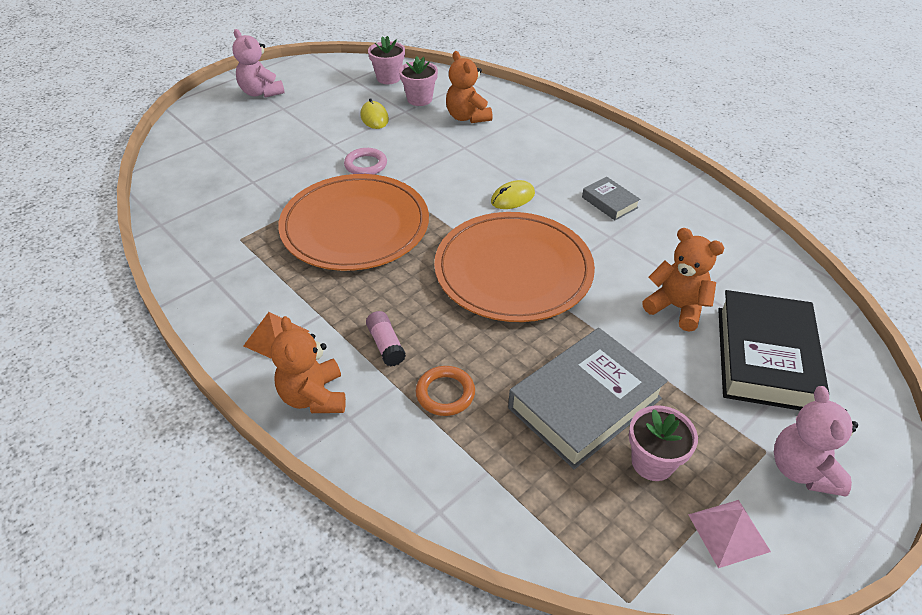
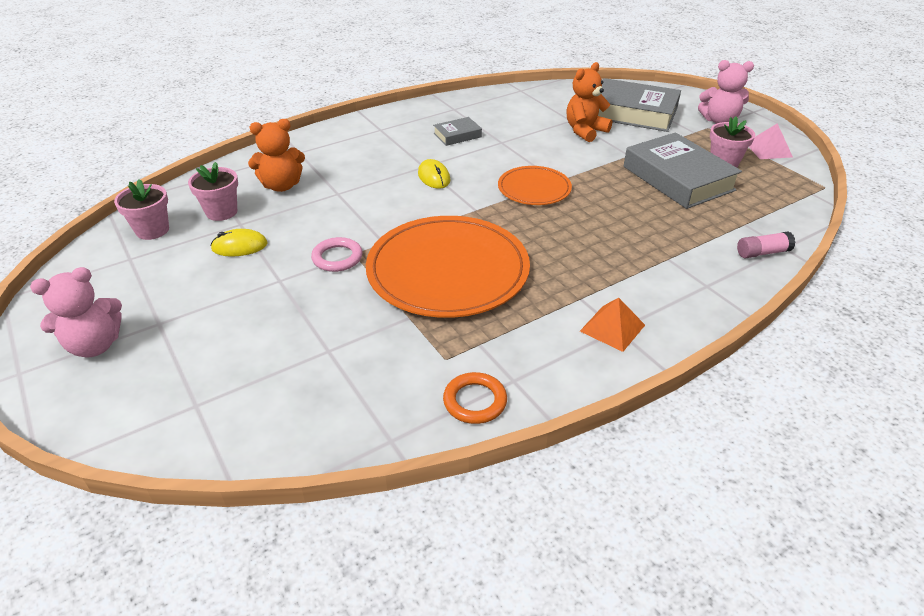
camera: 80 degrees left, 5 degrees down
orange teddy bear [271,316,346,413] -> none
pink glue stick [366,311,406,367] -> pink glue stick moved to [737,231,795,258]
orange ring [416,366,475,416] -> orange ring moved to [443,372,507,424]
orange plate [434,212,595,322] -> orange plate [498,166,572,205], size x0.53
black book [718,290,829,410] -> grey book [598,78,681,132]

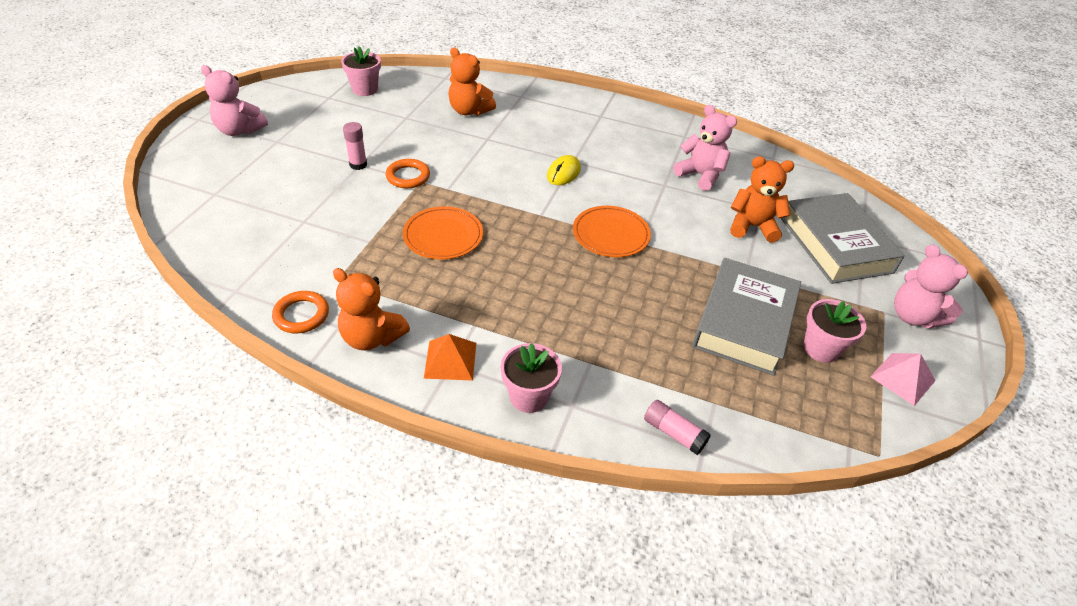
camera: 50 degrees right, 5 degrees up
pink flower pot [188,162,238,221] -> pink flower pot moved to [501,343,562,413]
yellow mouse [211,229,268,257] -> none
pink ring [311,237,363,272] -> orange ring [386,159,430,188]
orange plate [366,216,530,318] -> orange plate [403,206,483,259], size x0.53
grey book [433,117,482,146] -> none
none -> orange teddy bear [333,268,410,351]
none -> pink glue stick [343,122,367,170]
none -> pink teddy bear [673,105,737,191]

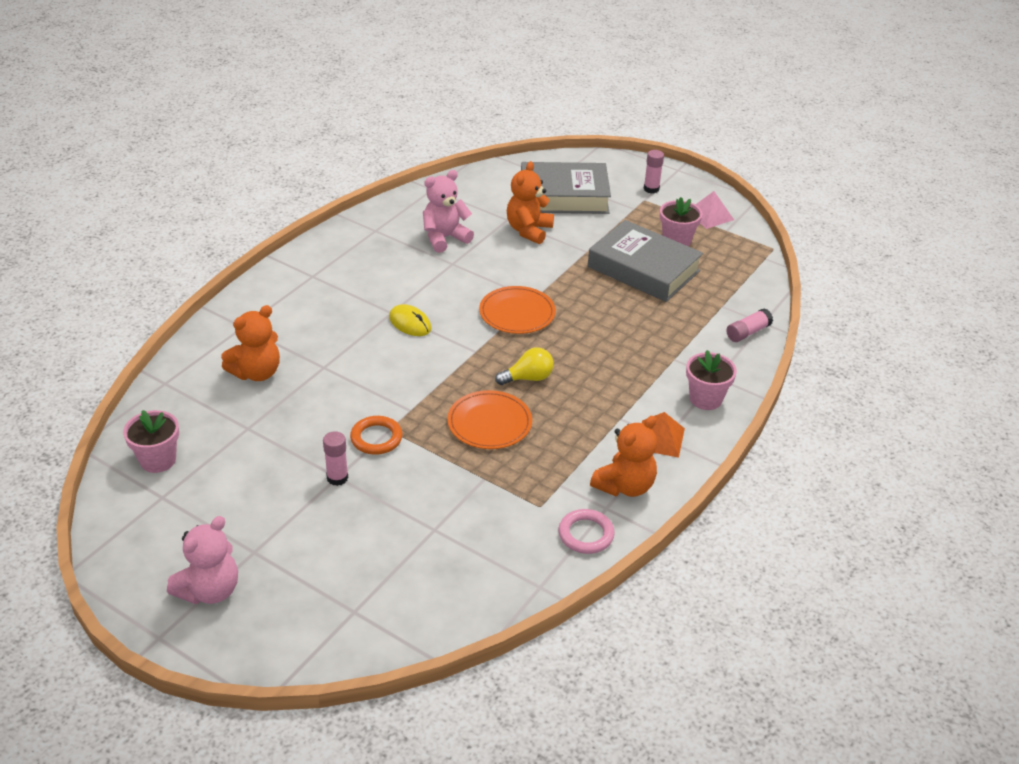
camera: 75 degrees left, 5 degrees down
orange ring [272,291,329,333] -> pink ring [559,509,615,554]
pink teddy bear [894,244,968,329] -> pink glue stick [644,150,664,194]
none -> yellow light bulb [495,347,554,385]

